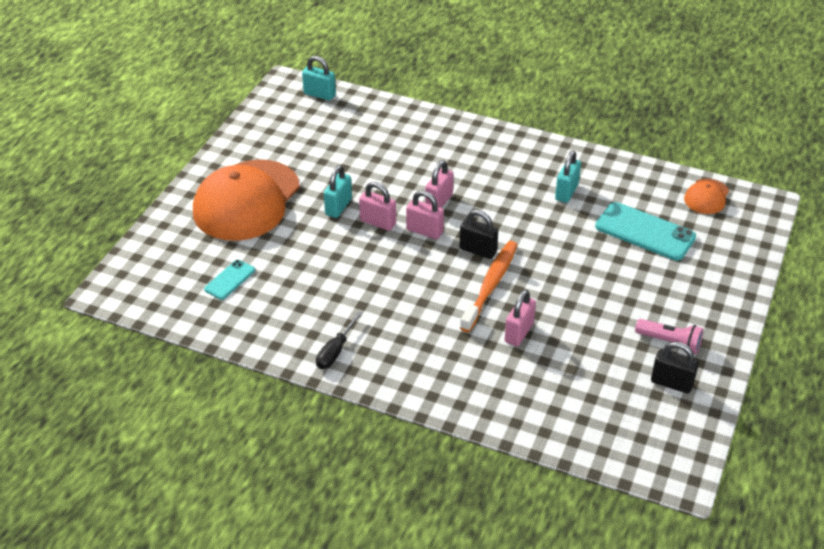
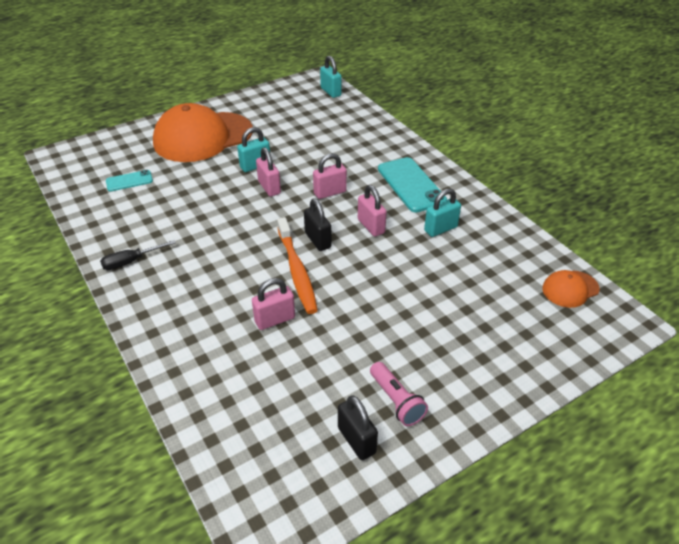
camera: 35 degrees right, 0 degrees up
pink padlock [406,191,444,239] -> pink padlock moved to [358,185,387,237]
orange toothbrush [460,241,518,332] -> orange toothbrush turned 105 degrees clockwise [277,217,318,314]
turquoise phone [595,202,696,261] -> turquoise phone moved to [378,157,447,212]

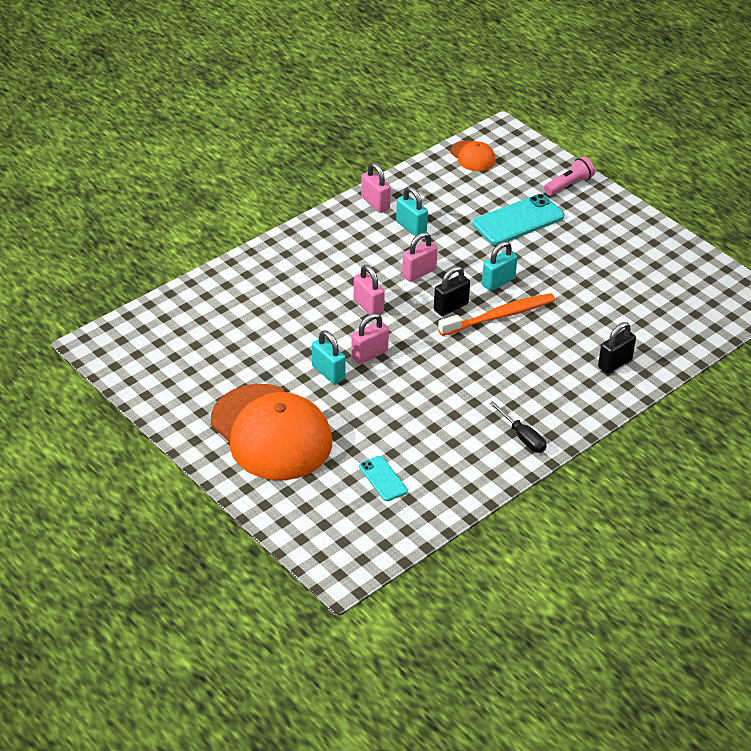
camera: 100 degrees left, 0 degrees up
pink padlock [252,278,295,330] -> pink padlock moved to [361,163,391,213]
turquoise padlock [320,56,342,98] -> turquoise padlock moved to [482,241,518,291]
black padlock [338,395,378,460] -> black padlock moved to [598,322,636,374]
pink flashlight [370,362,428,426] -> pink flashlight moved to [544,157,595,195]
turquoise phone [378,157,447,212] -> turquoise phone moved to [472,194,564,245]

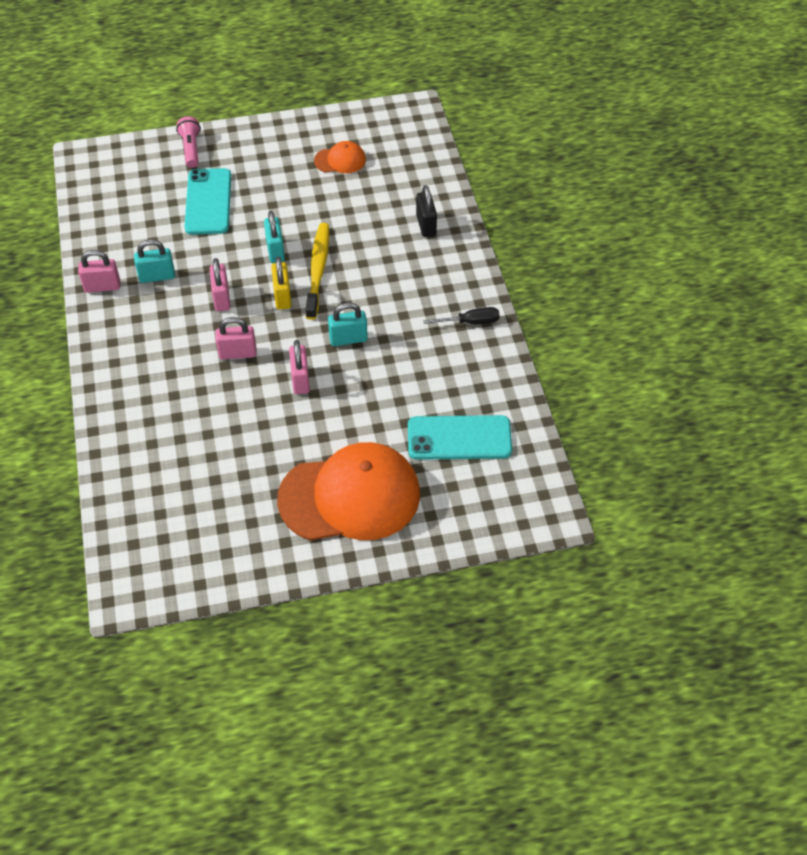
camera: 60 degrees left, 10 degrees up
turquoise padlock [312,330,346,384] -> turquoise padlock moved to [328,303,368,346]
turquoise phone [359,456,408,501] -> turquoise phone [408,415,512,460], size x1.85
black padlock [434,266,470,316] -> yellow padlock [271,256,291,310]
orange toothbrush [438,293,555,336] -> yellow toothbrush [305,223,329,320]
orange cap [450,141,496,171] -> orange cap moved to [314,141,366,173]

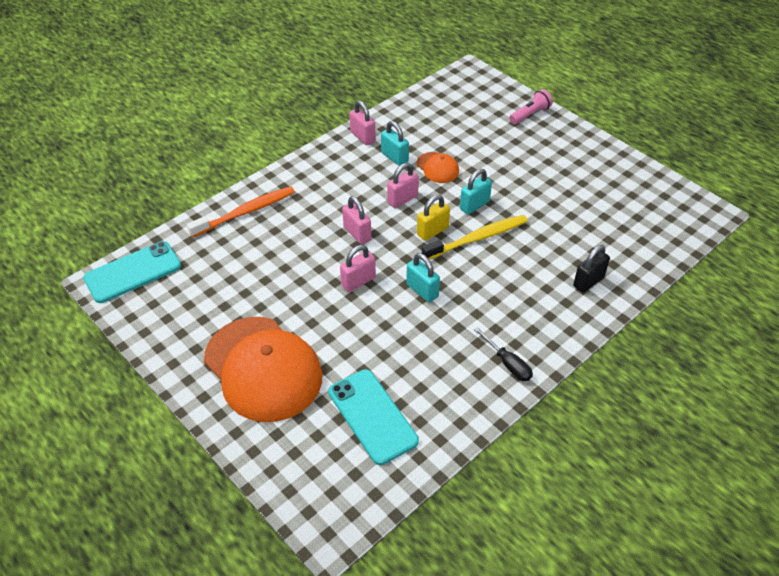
camera: 60 degrees right, 5 degrees down
turquoise phone [184,168,231,235] -> turquoise phone moved to [83,241,181,303]
orange cap [314,141,366,173] -> orange cap moved to [416,152,459,183]
none -> orange toothbrush [187,186,295,237]

